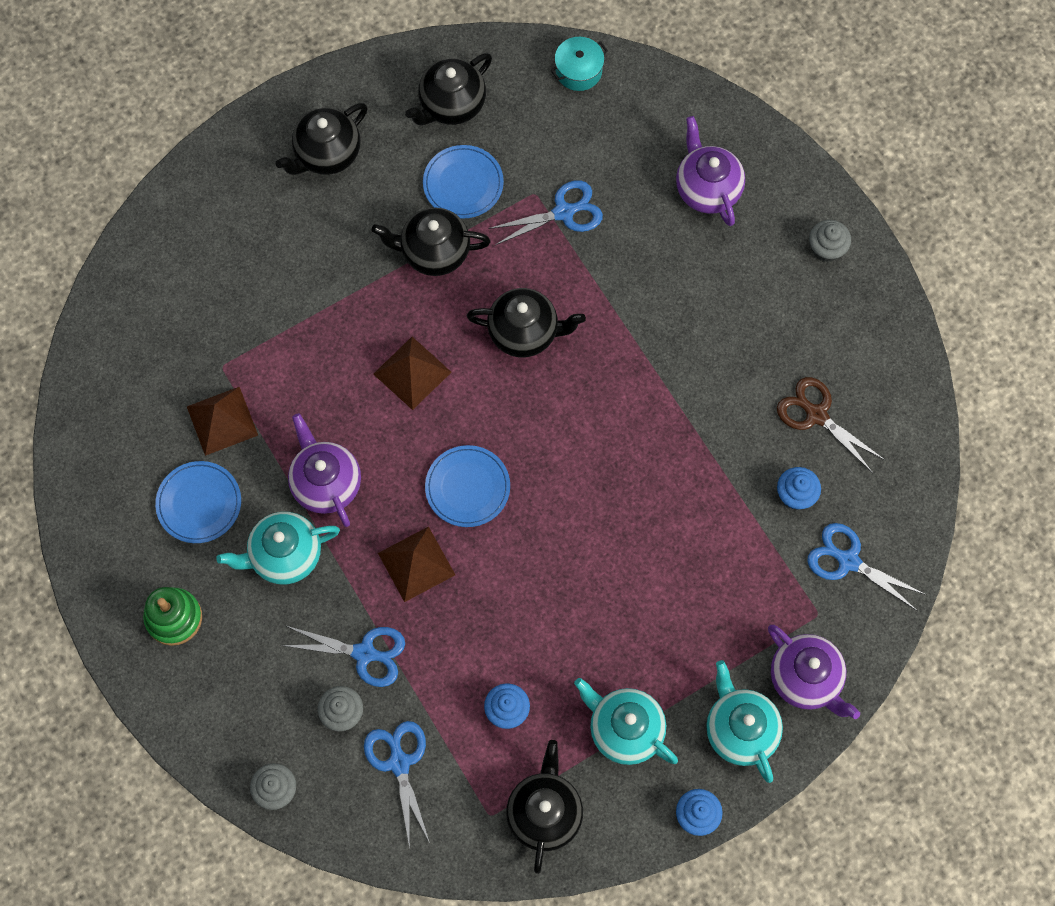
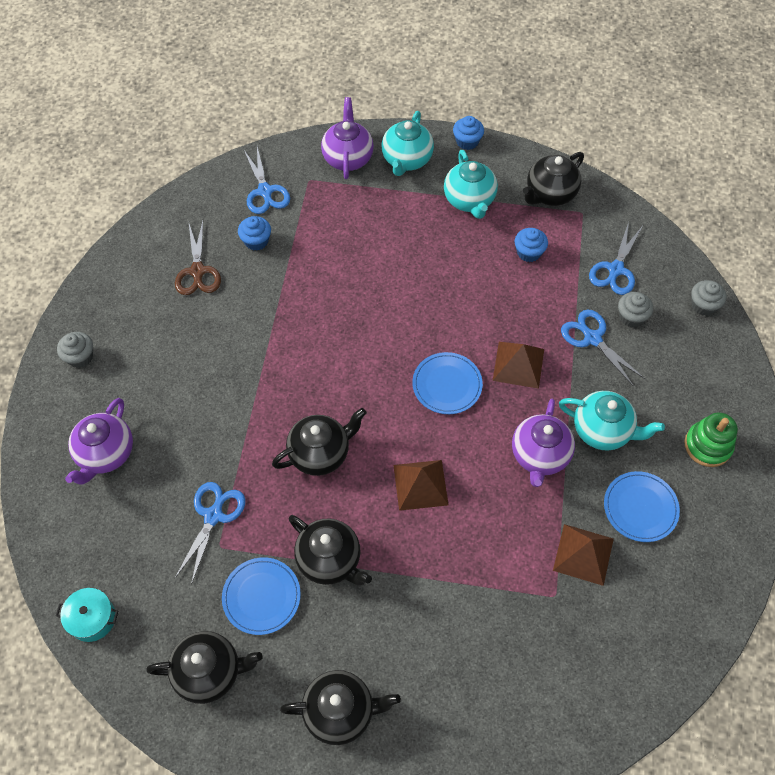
camera: 140 degrees left, 10 degrees down
black teapot [466,288,586,357] -> black teapot turned 105 degrees clockwise [272,408,366,476]
blue scissors [488,180,603,245] -> blue scissors turned 90 degrees clockwise [175,482,245,585]

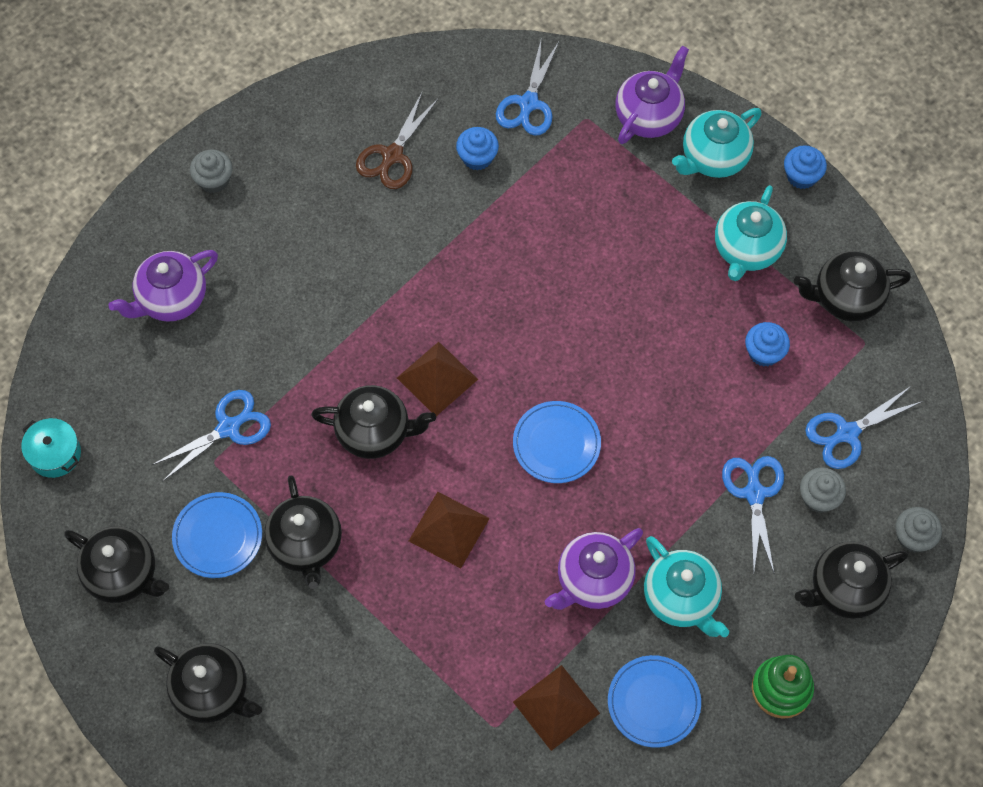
camera: 35 degrees right, 5 degrees up
brown pyramid [493,342,544,389] -> brown pyramid moved to [397,342,478,416]
none -> black teapot [795,541,908,619]

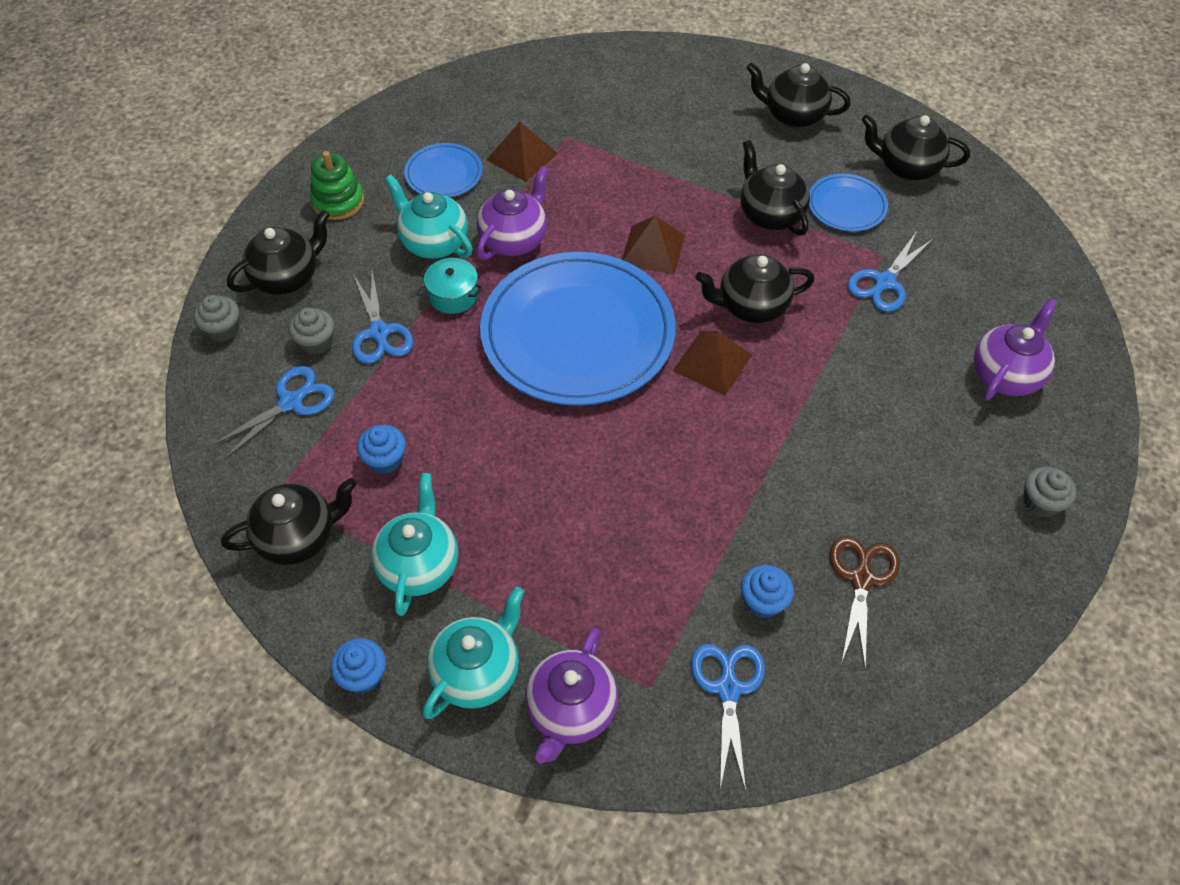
camera: 165 degrees right, 10 degrees down
turquoise pot [21,418,81,478] -> turquoise pot moved to [420,258,483,314]
blue plate [513,401,601,483] -> blue plate [480,252,676,406], size x2.23

